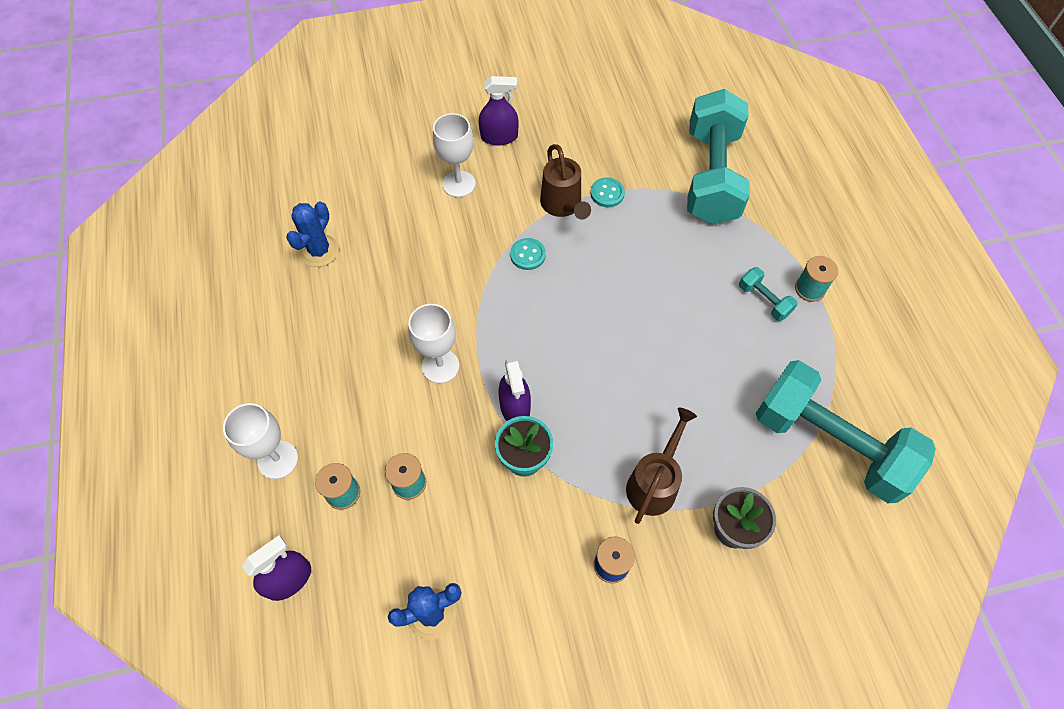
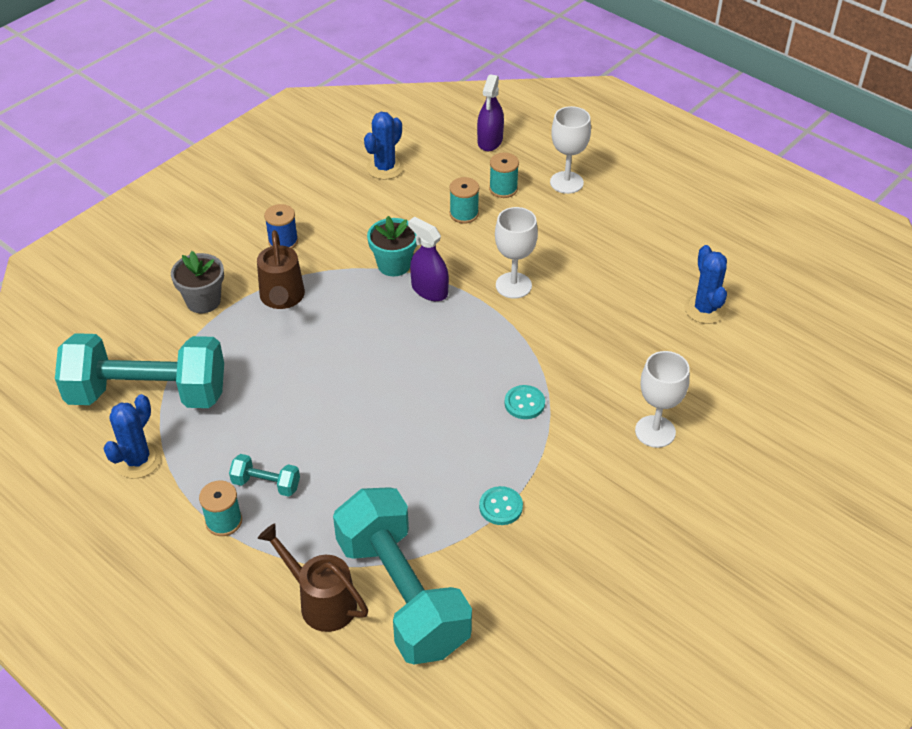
camera: 145 degrees right, 15 degrees down
purple spray bottle [479,76,519,145] -> none
brown watering can [540,144,591,220] -> brown watering can moved to [258,523,368,632]
none -> blue cactus [103,394,161,479]

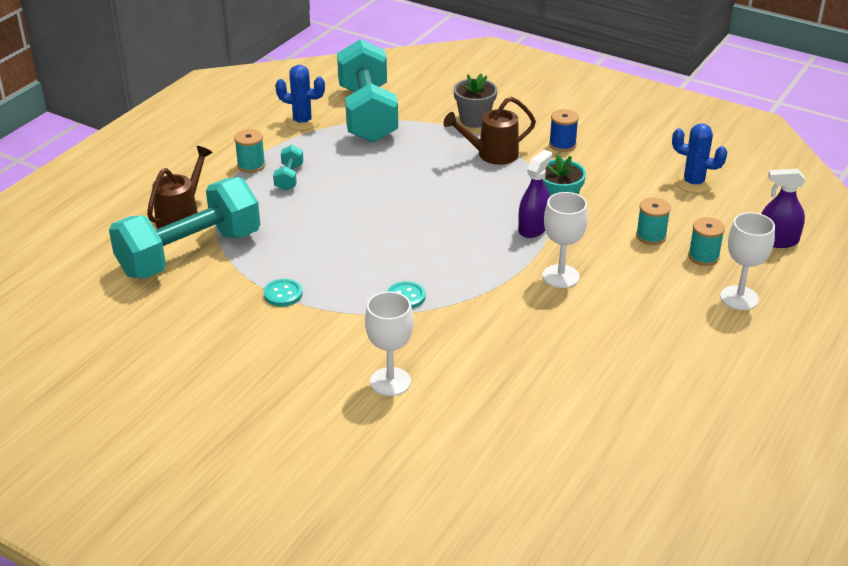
camera: 80 degrees right, 10 degrees down
blue cactus [684,245,727,324] -> none

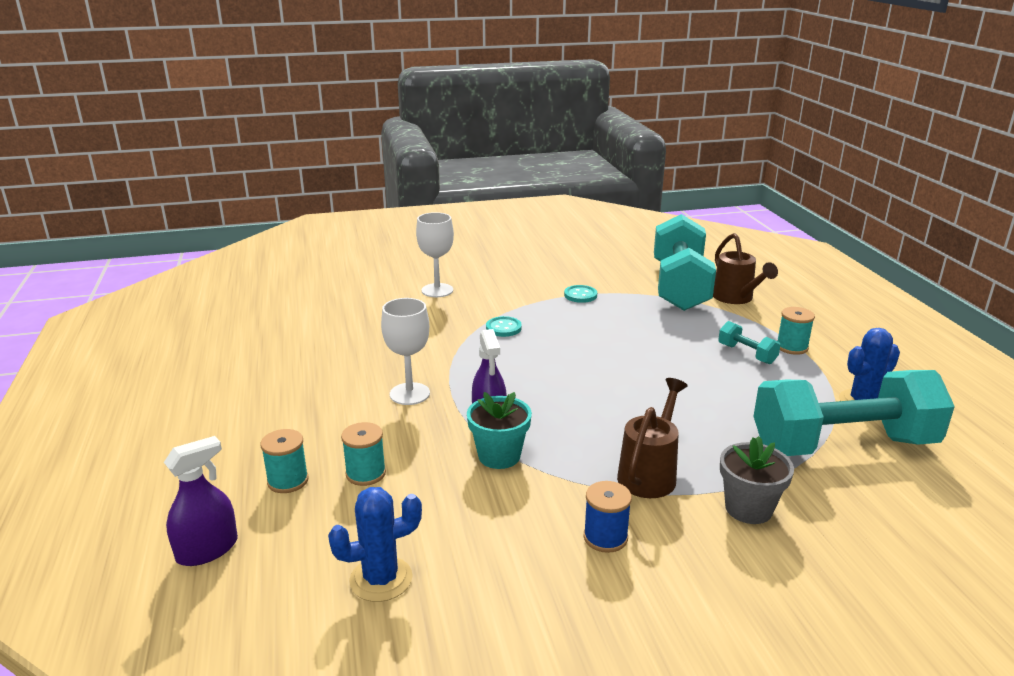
camera: 135 degrees right, 10 degrees down
turquoise dumbbell [337,39,398,143] -> turquoise dumbbell turned 45 degrees counterclockwise [753,370,955,456]
white goblet [720,212,775,310] -> none

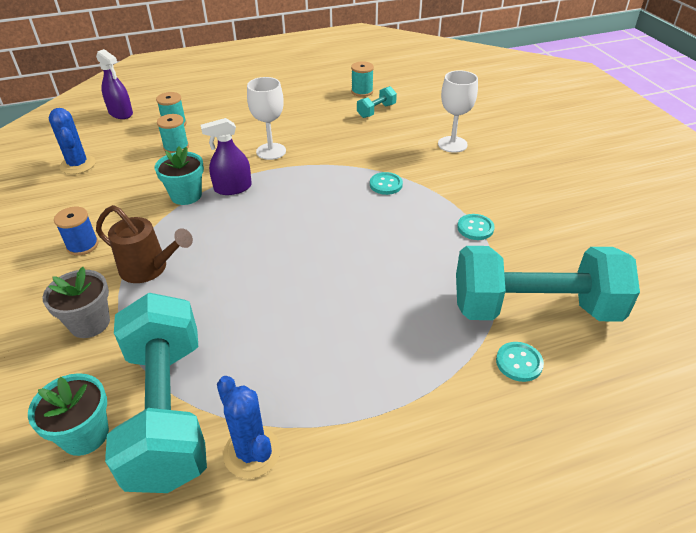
camera: 85 degrees right, 15 degrees up
brown watering can [713,233,778,304] -> turquoise button [496,342,544,382]
turquoise dumbbell [718,321,781,364] -> turquoise dumbbell moved to [357,86,397,118]
turquoise spool [777,307,815,355] -> turquoise spool moved to [351,61,374,97]
none -> turquoise flower pot [28,373,109,456]

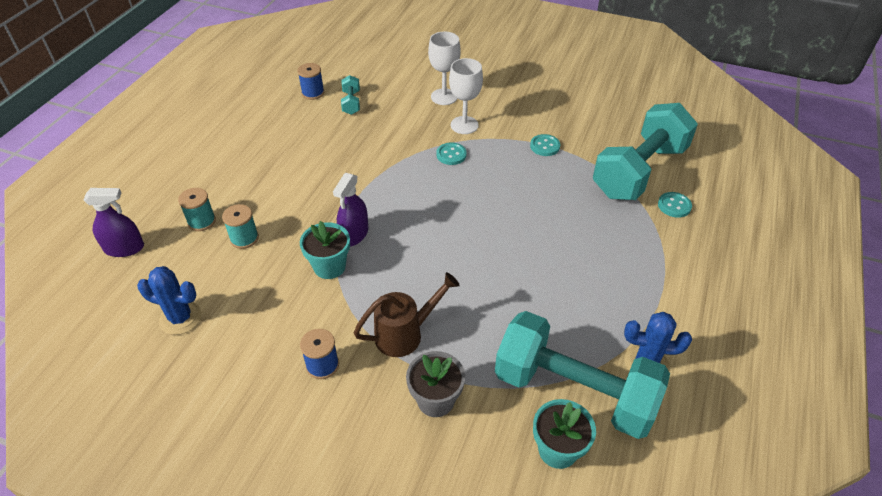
camera: 50 degrees left, 5 degrees up
white goblet [247,77,286,160] -> white goblet moved to [449,58,483,134]
turquoise spool [351,61,374,97] -> blue spool [297,63,324,100]

